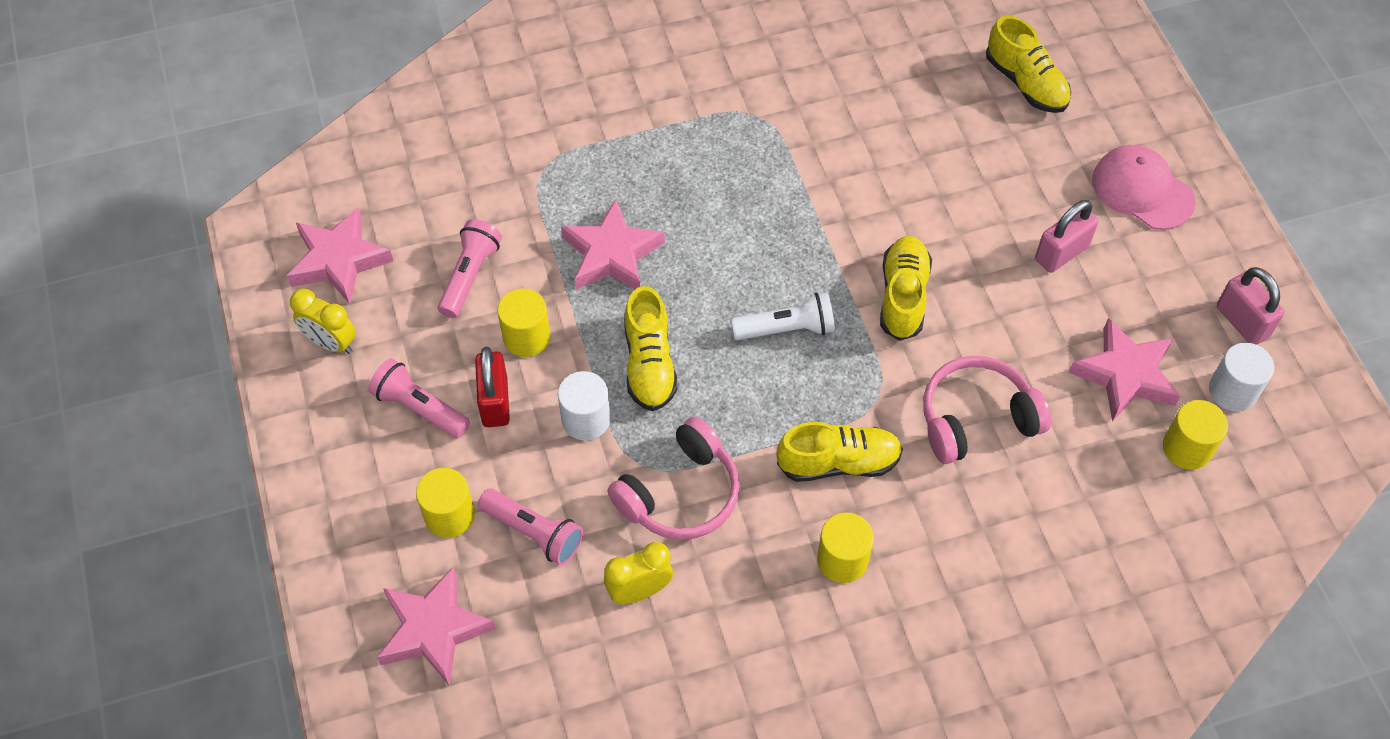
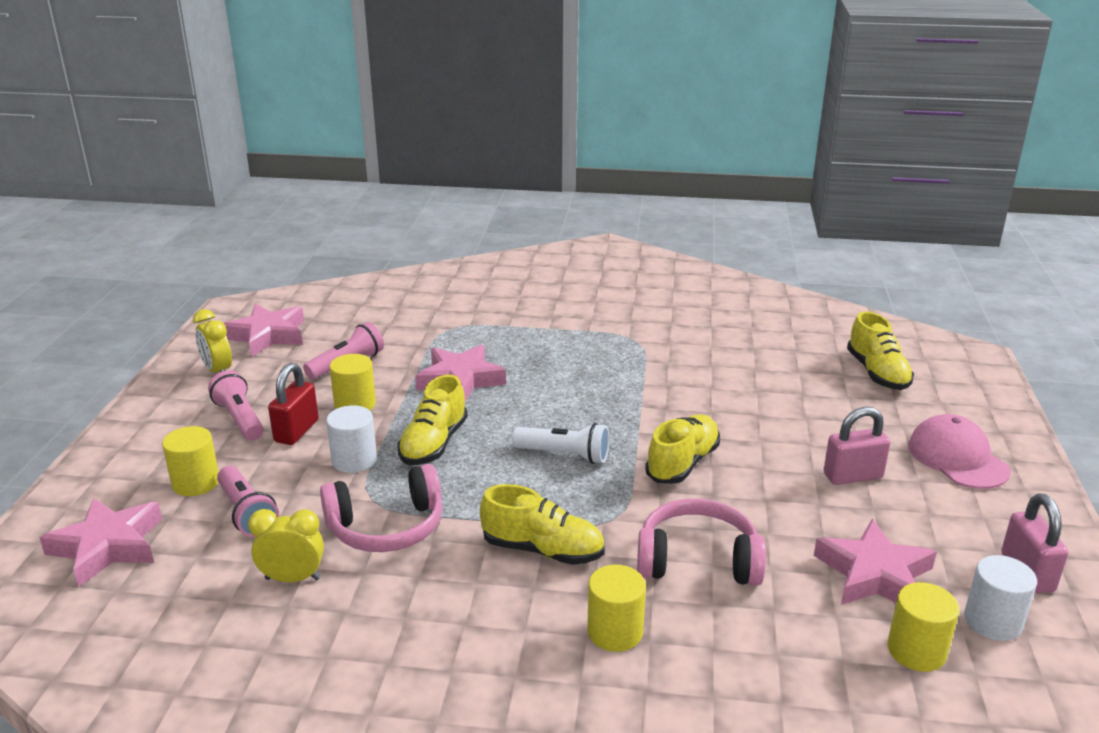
camera: 25 degrees right, 30 degrees down
yellow cylinder [817,513,874,583] -> yellow cylinder moved to [587,565,646,652]

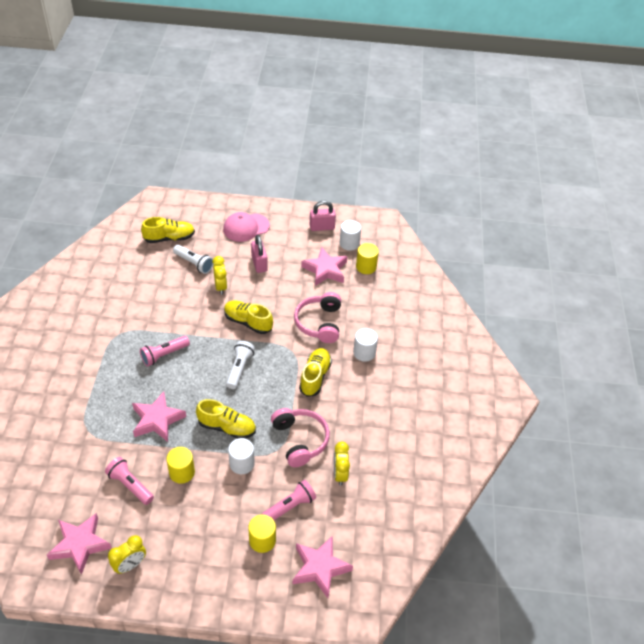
camera: 95 degrees left, 20 degrees up
pink flashlight [208,370,264,441] -> pink flashlight moved to [140,336,190,367]
red padlock [268,363,319,445] -> none
yellow cylinder [587,565,646,652] -> white cylinder [353,328,378,362]
none -> white flashlight [173,245,214,274]
none -> yellow clock [212,256,227,295]

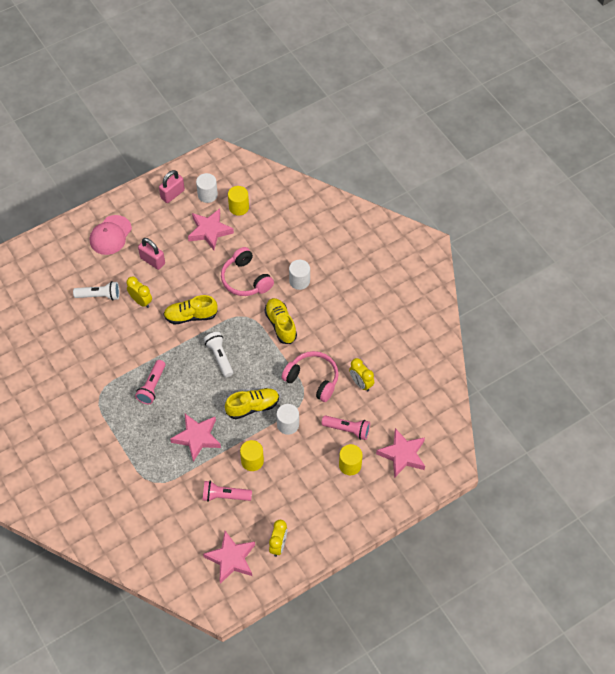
camera: 35 degrees left, 10 degrees up
yellow shoe [141,217,195,243] -> none
pink flashlight [261,480,316,520] -> pink flashlight turned 90 degrees clockwise [321,415,370,440]

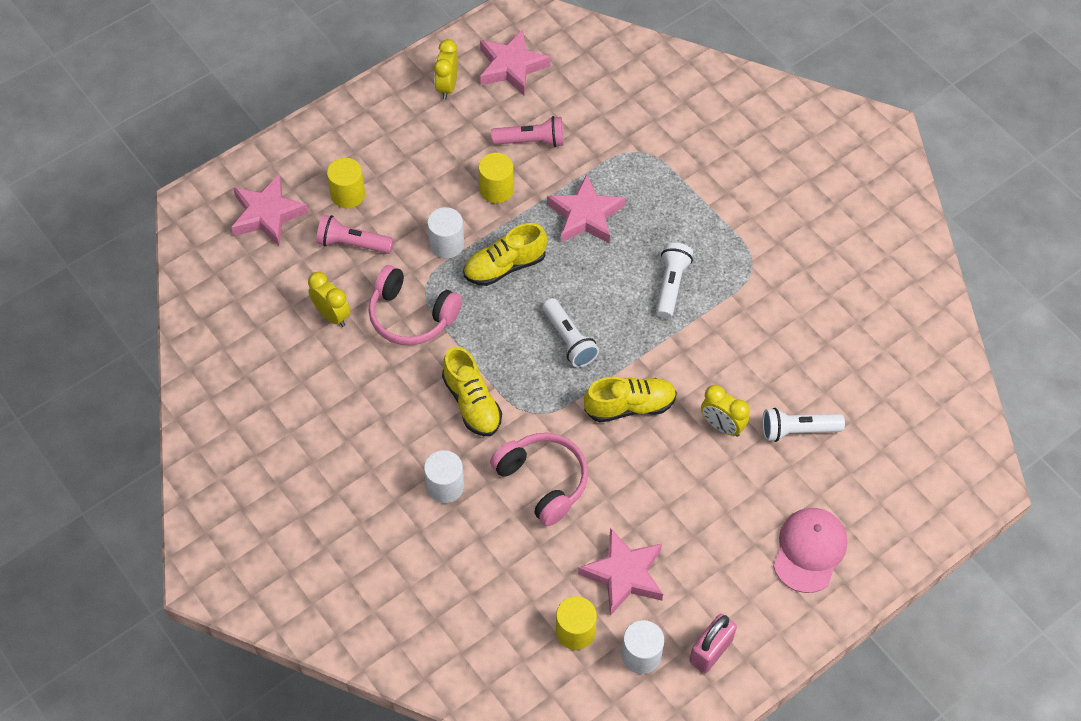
camera: 175 degrees right, 0 degrees up
pink flashlight [135,360,165,404] -> white flashlight [656,242,693,319]
pink padlock [138,238,165,270] -> none

